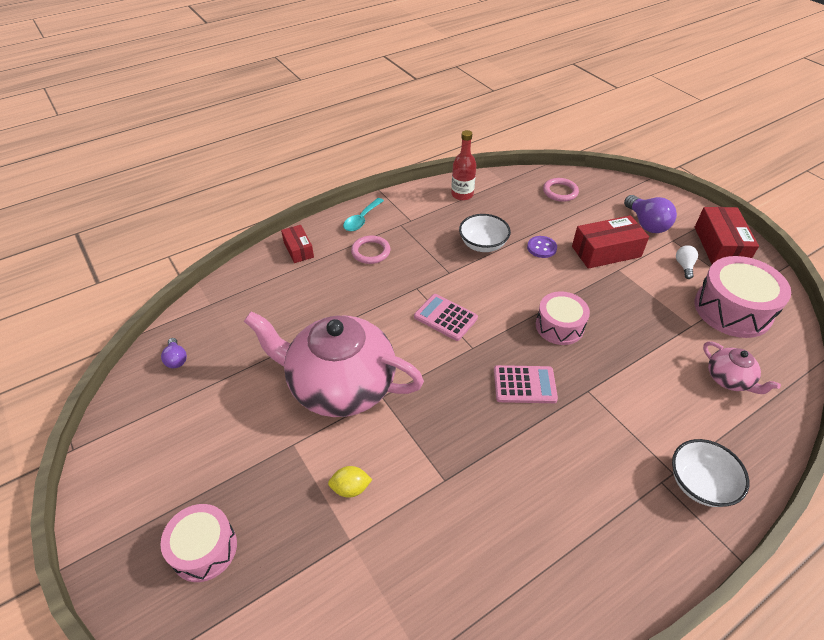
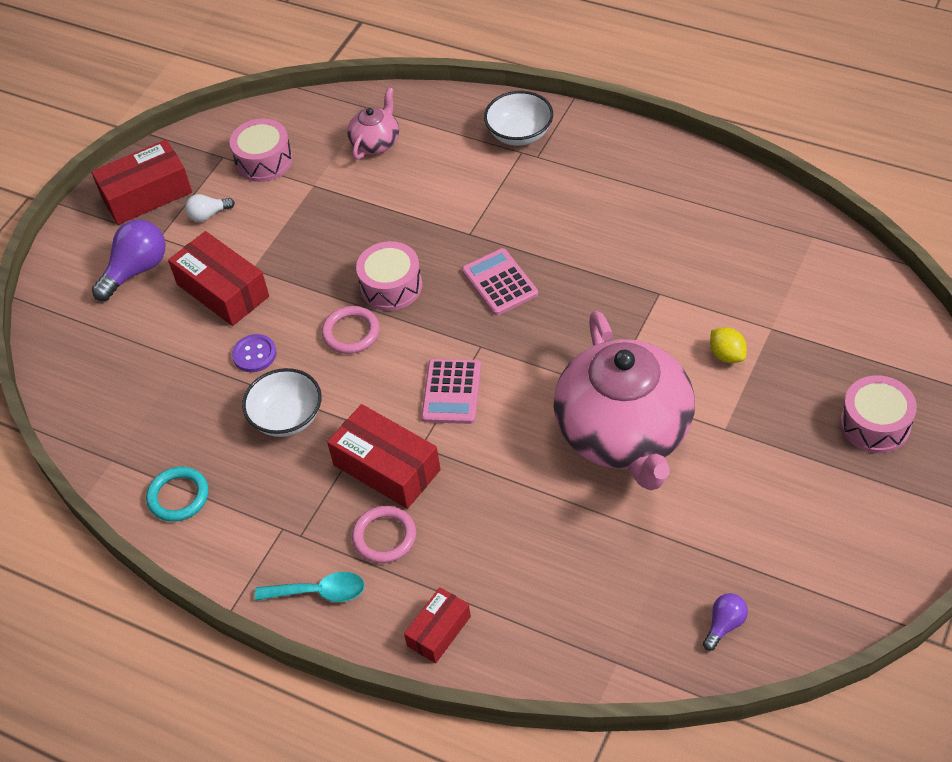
camera: 115 degrees left, 5 degrees up
red bottle [451,130,476,201] -> turquoise ring [146,467,209,522]
pink ring [543,178,579,202] -> pink ring moved to [322,306,380,354]
pink drum [695,256,791,338] -> pink drum [230,118,293,182], size x0.64
none -> red box [327,404,441,509]

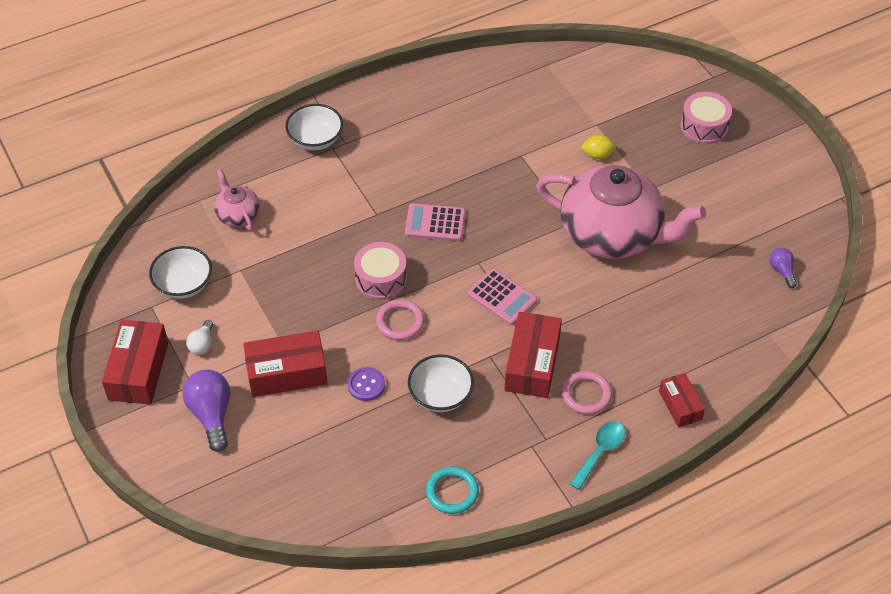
camera: 60 degrees left, 0 degrees up
pink drum [230,118,293,182] -> white bowl [149,246,212,299]
red box [327,404,441,509] -> red box turned 60 degrees counterclockwise [504,312,562,398]

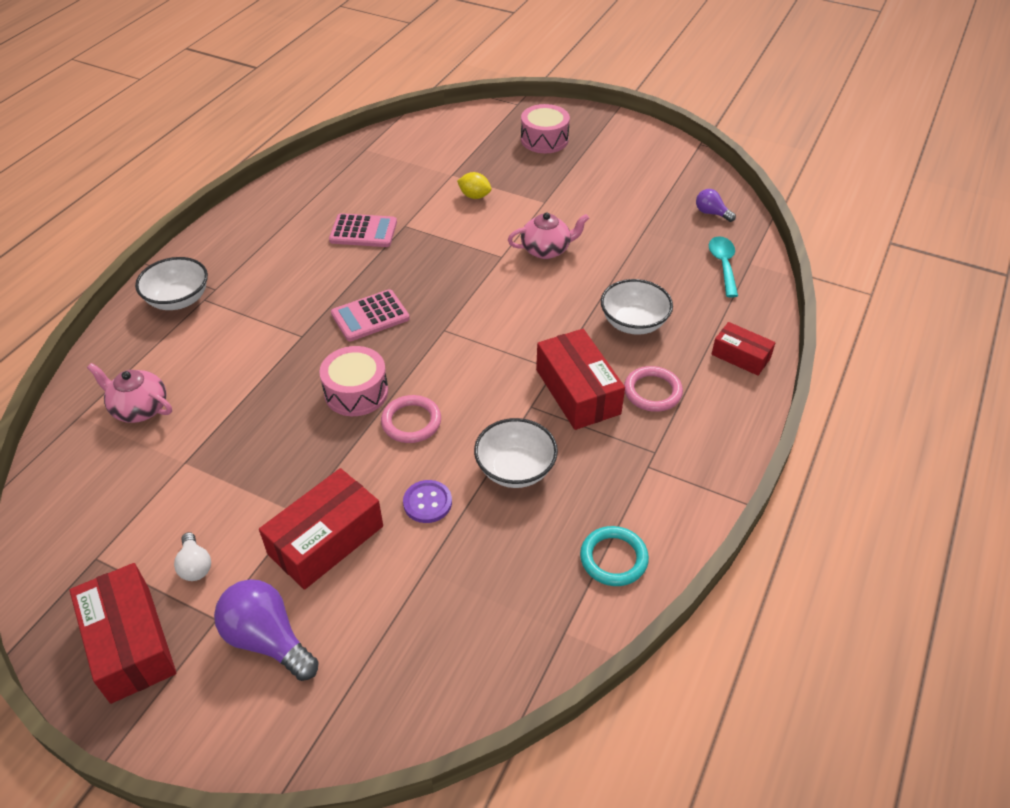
camera: 35 degrees left, 5 degrees down
white bowl [149,246,212,299] -> white bowl moved to [601,279,673,335]
pink calculator [467,269,537,325] -> pink calculator moved to [329,213,397,247]
pink teapot [536,165,706,259] -> pink teapot [508,213,589,259], size x0.44
turquoise spoon [569,421,625,490] -> turquoise spoon moved to [709,236,738,297]
yellow lemon [581,135,616,159] -> yellow lemon turned 60 degrees clockwise [457,172,491,199]

